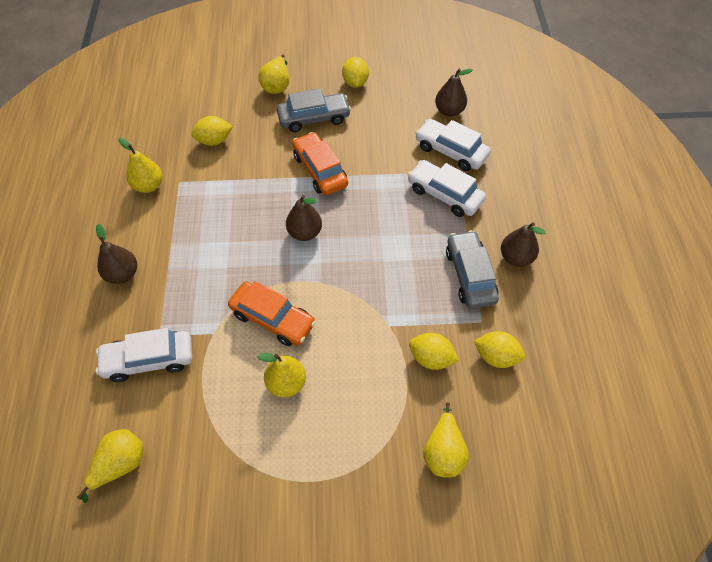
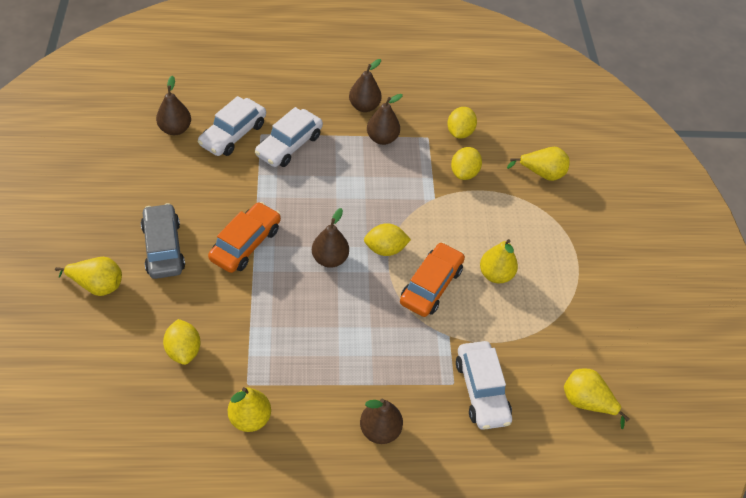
camera: 95 degrees left, 5 degrees down
orange car [292,132,348,195] -> orange car turned 150 degrees clockwise [208,202,281,273]
yellow lemon [342,57,369,88] -> yellow lemon moved to [364,223,411,256]
grey car [446,230,499,309] -> brown pear [367,94,403,145]

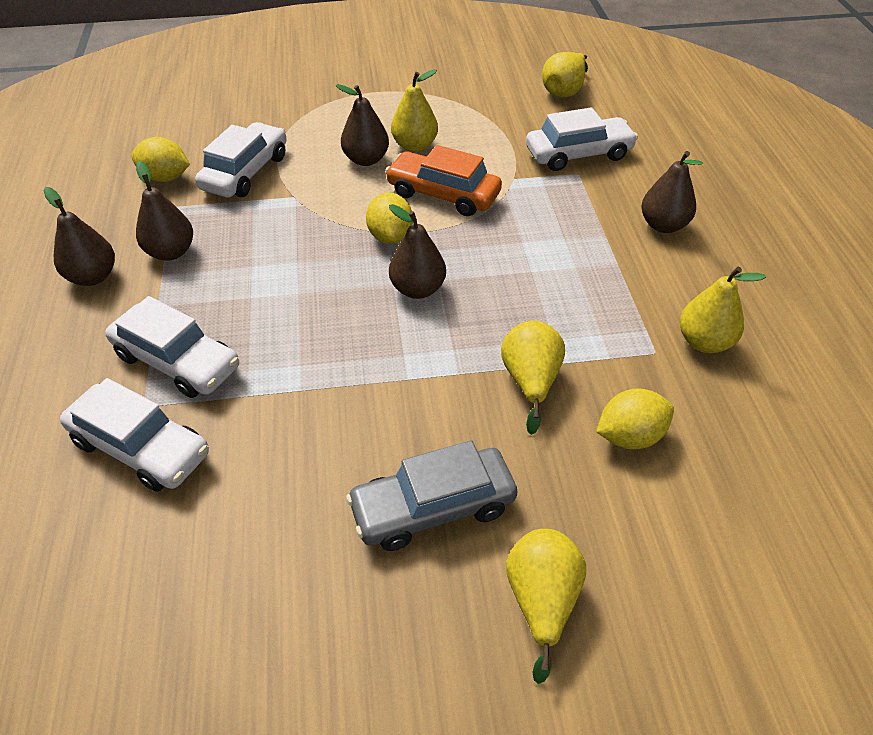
camera: 90 degrees left, 5 degrees down
brown pear [156,76,191,135] -> brown pear moved to [336,84,389,166]
orange car [208,202,281,273] -> none
yellow lemon [451,147,482,180] -> white car [195,122,286,197]
yellow pear [507,147,570,181] -> yellow pear moved to [501,321,565,435]

